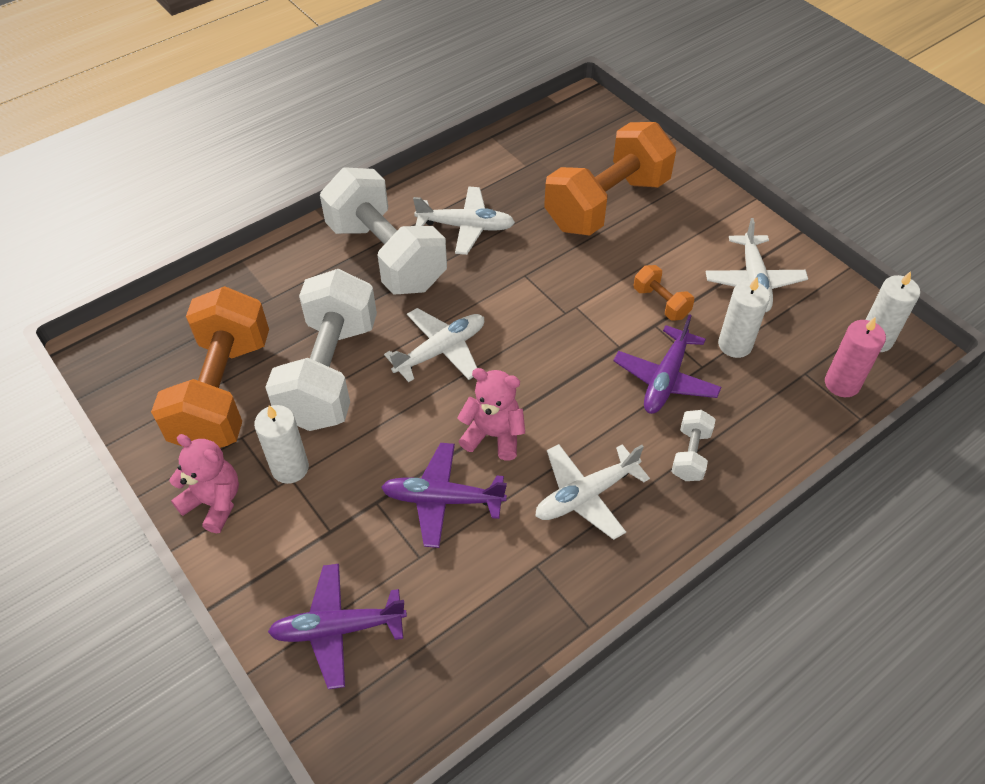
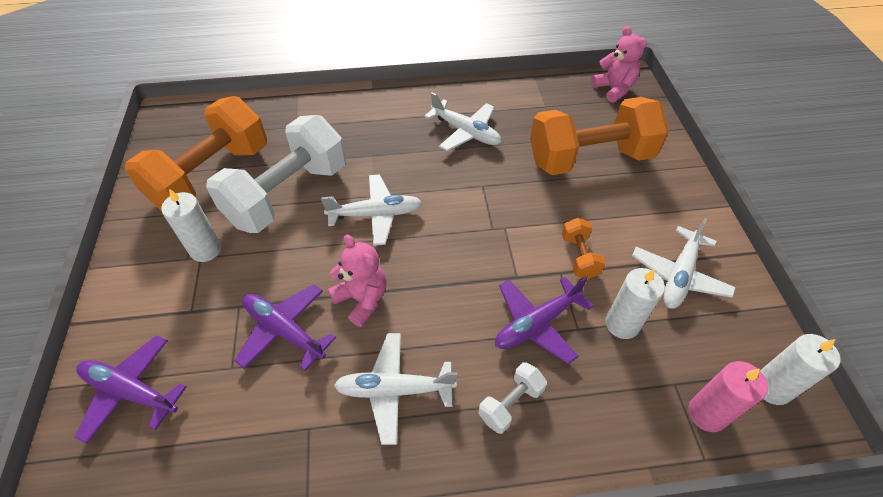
camera: 30 degrees right, 0 degrees up
pink teddy bear [169,434,239,534] -> pink teddy bear moved to [591,26,647,103]
white dumbbell [320,167,447,294] -> none

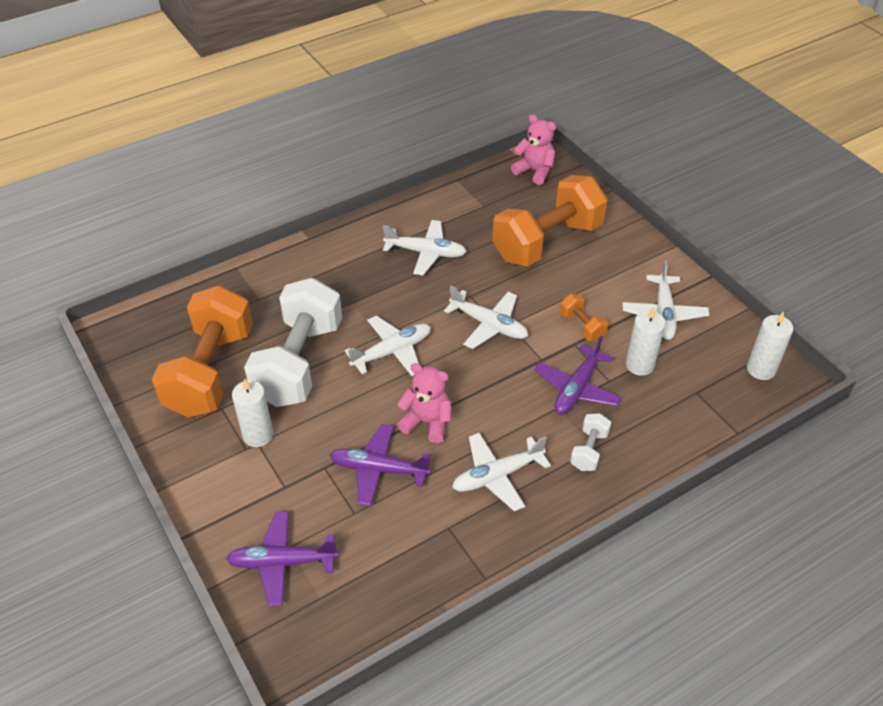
camera: 25 degrees left, 5 degrees down
pink candle [688,361,768,432] -> none
none -> white plane [444,286,528,349]

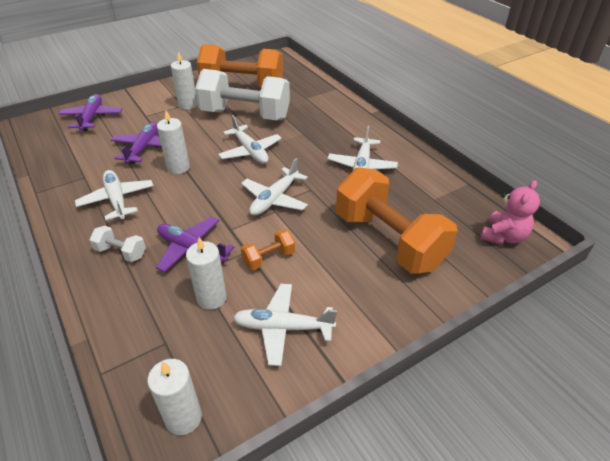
camera: 90 degrees right, 5 degrees down
pink teddy bear [397,363,452,443] -> white candle [157,110,190,174]

